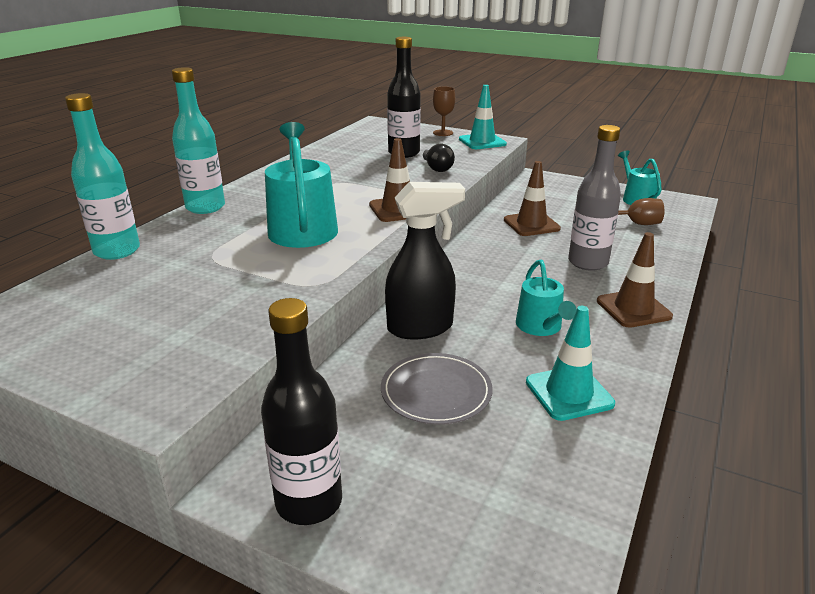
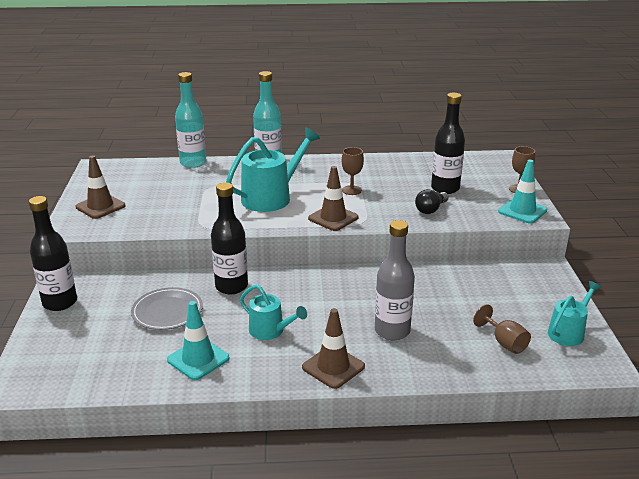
camera: 60 degrees right, 0 degrees up
black spray bottle [385,182,465,339] -> black bottle [211,182,248,294]
brown traffic cone [504,161,561,236] -> brown traffic cone moved to [75,155,126,219]
turquoise watering can [516,260,577,336] -> turquoise watering can turned 105 degrees counterclockwise [240,284,307,340]
none -> brown goblet [342,147,364,195]

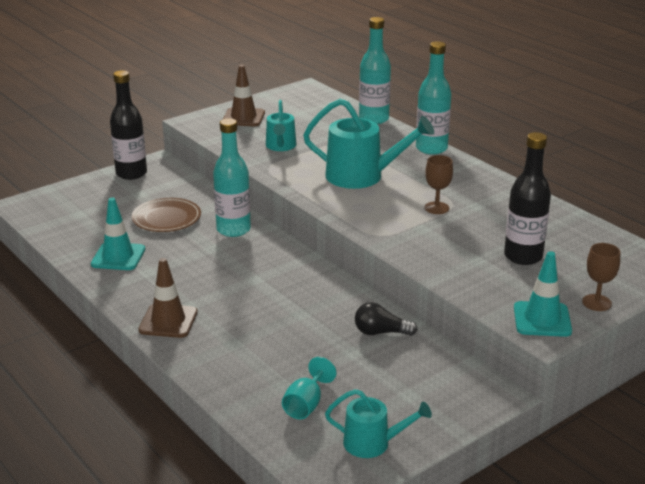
camera: 55 degrees right, 0 degrees up
grey plate [131,287,203,330] -> brown plate [132,198,201,232]
black bottle [211,182,248,294] -> turquoise bottle [213,118,251,237]
turquoise watering can [240,284,307,340] -> turquoise watering can moved to [266,100,297,151]
brown traffic cone [308,166,359,231] -> none
grey bottle [375,220,415,340] -> none
black light bulb [415,189,449,214] -> black light bulb moved to [355,302,417,336]
brown goblet [473,304,531,354] -> turquoise goblet [282,357,336,419]

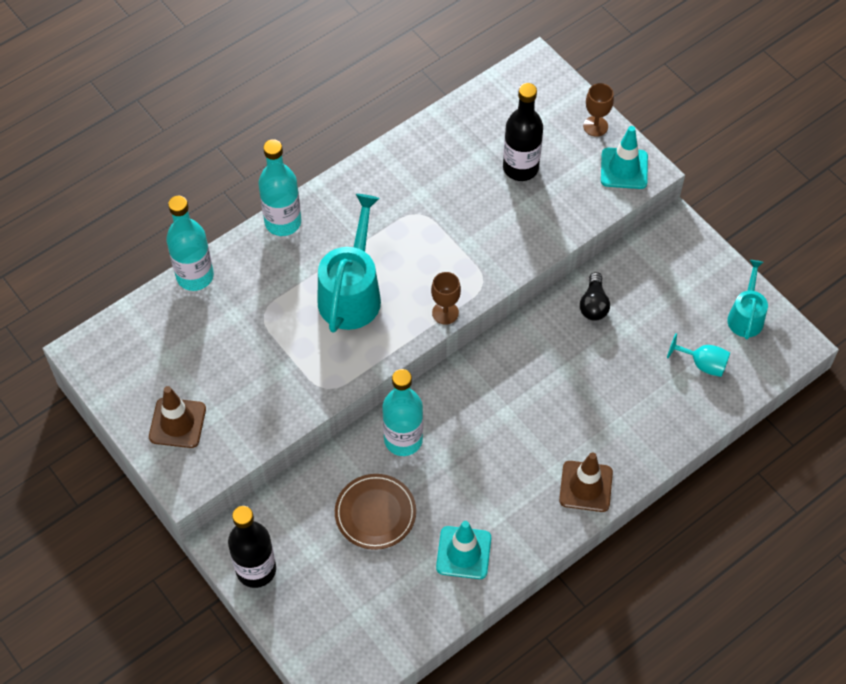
camera: 90 degrees left, 30 degrees up
turquoise watering can [266,100,297,151] -> none
brown goblet [424,155,453,214] -> brown goblet moved to [431,272,461,325]

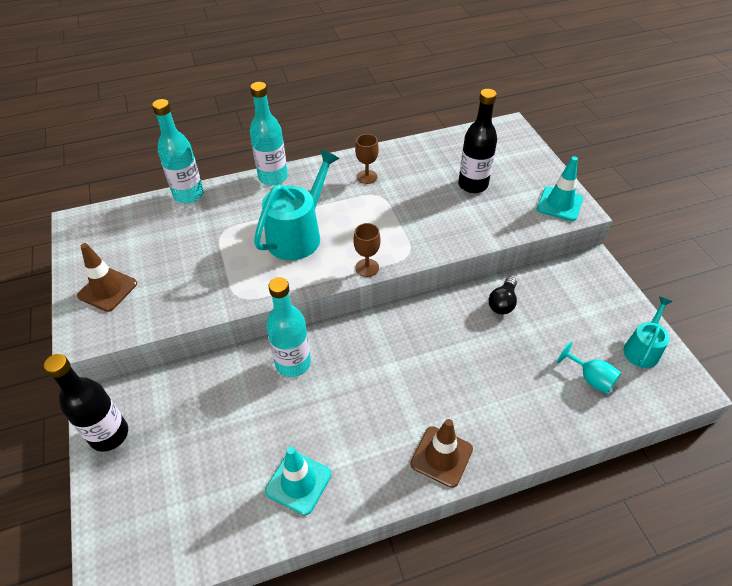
camera: 20 degrees right, 10 degrees down
brown plate [335,474,416,550] -> none
brown goblet [583,83,614,137] -> brown goblet moved to [355,134,379,184]

